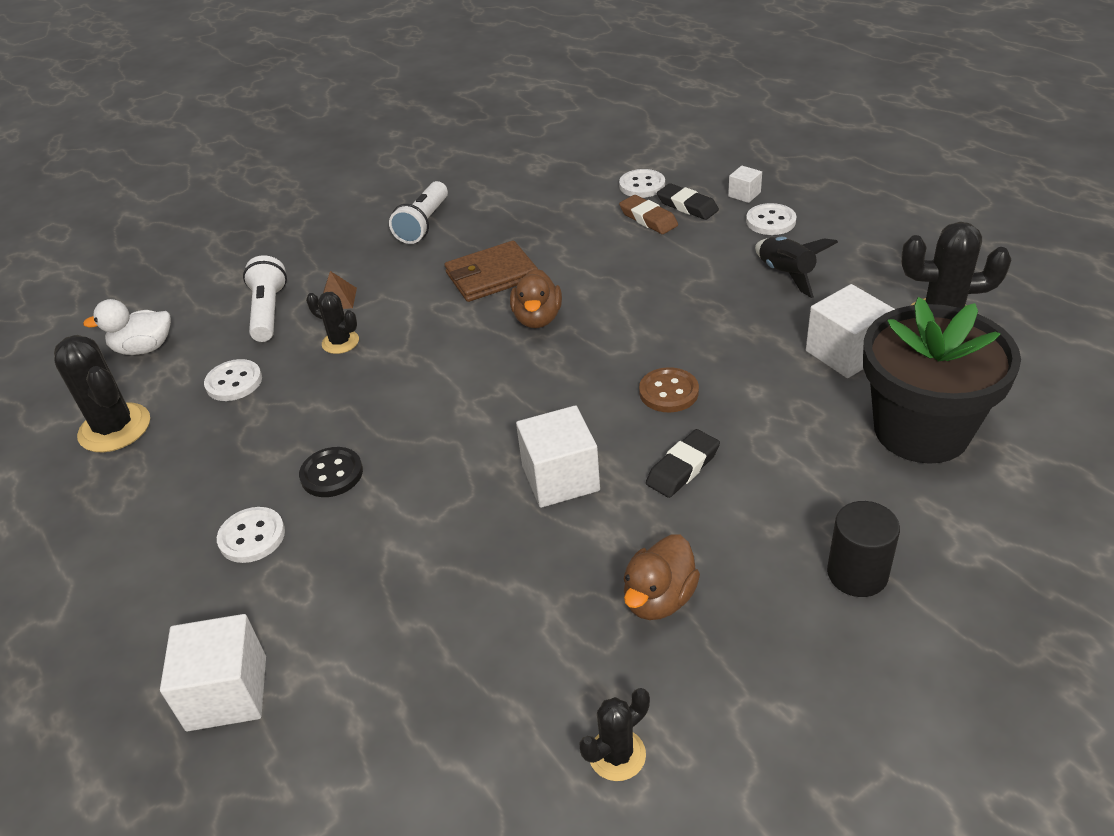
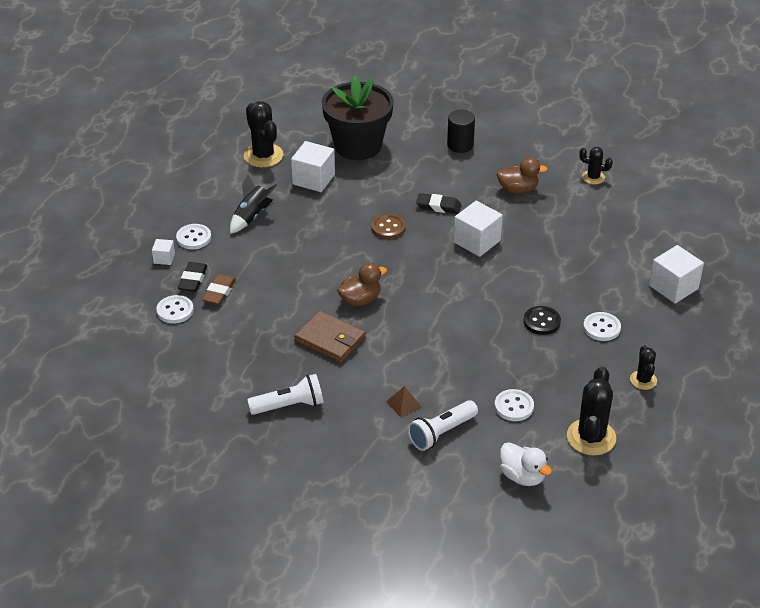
camera: 125 degrees left, 0 degrees up
black cactus [306,292,359,354] -> black cactus moved to [630,345,657,390]

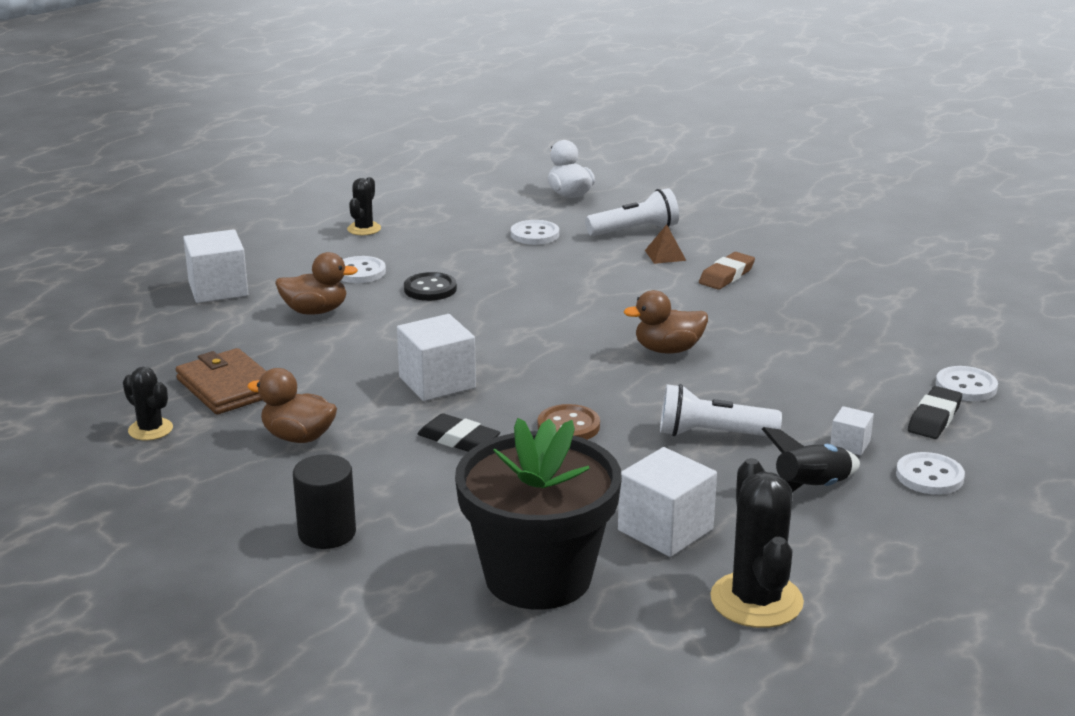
camera: 160 degrees left, 15 degrees down
white cube [152,239,175,265] -> white cube moved to [830,406,874,455]
brown eraser [202,274,236,305] -> brown eraser moved to [699,252,755,290]
white flashlight [247,374,324,415] -> white flashlight moved to [660,384,782,437]
brown wallet [294,310,366,363] -> brown wallet moved to [176,348,266,415]
black cactus [567,366,616,456] -> none
none -> brown duck [275,252,358,315]

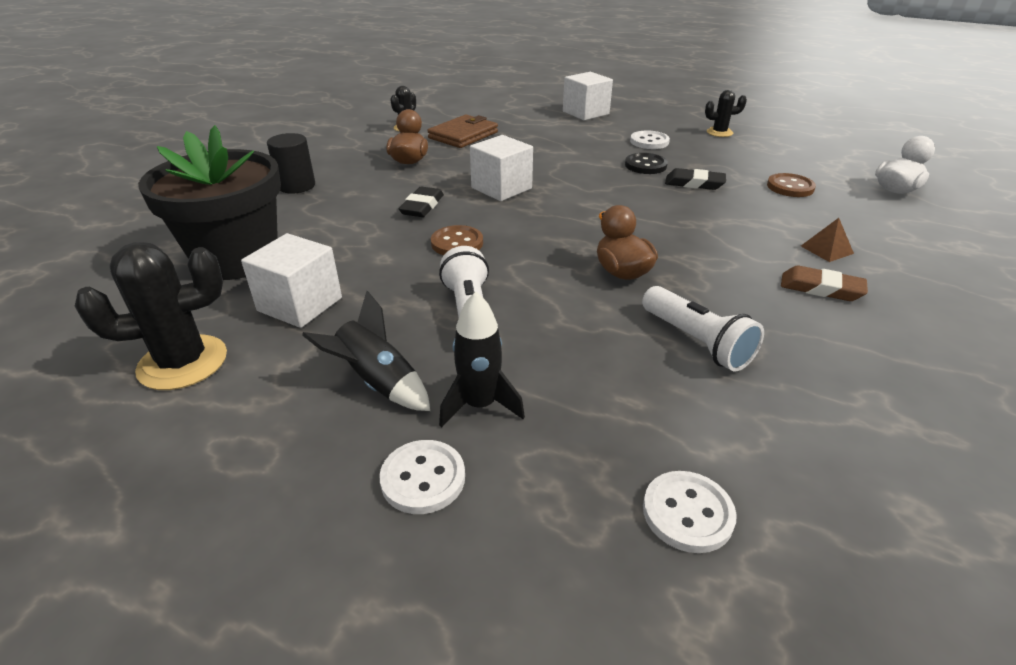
camera: 75 degrees right, 10 degrees up
brown duck [275,252,358,315] -> none
white button [511,220,559,245] -> brown button [767,173,816,197]
white flashlight [585,188,679,236] -> white flashlight moved to [642,286,764,372]
white cube [830,406,874,455] -> black rocket [439,291,525,428]
black eraser [908,386,962,439] -> black eraser moved to [665,168,726,190]

